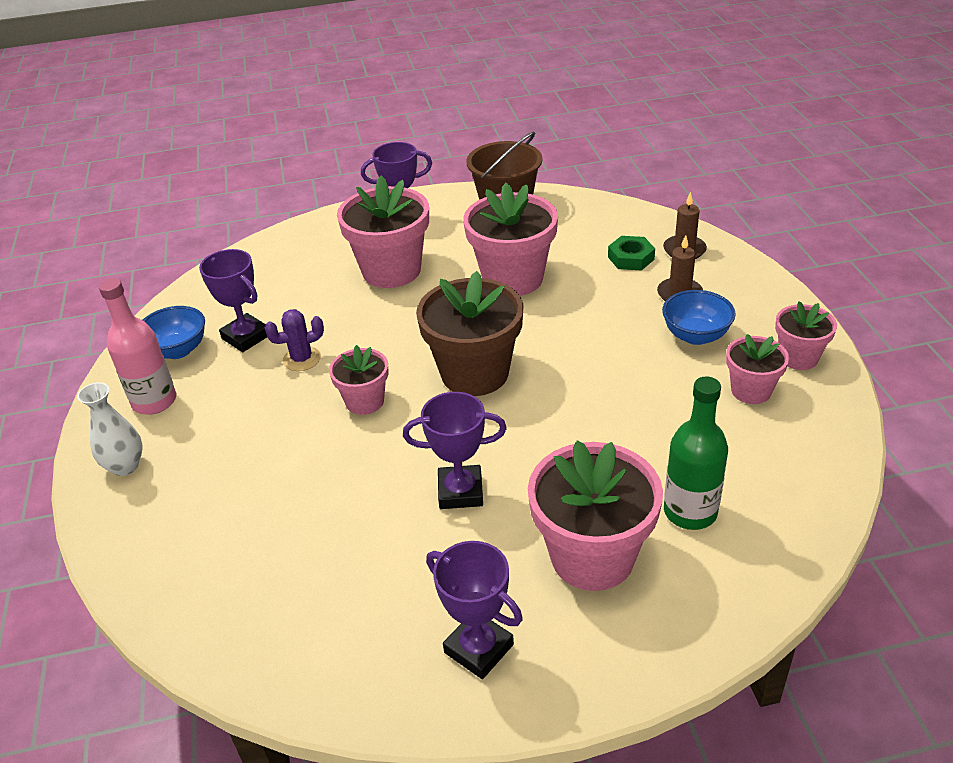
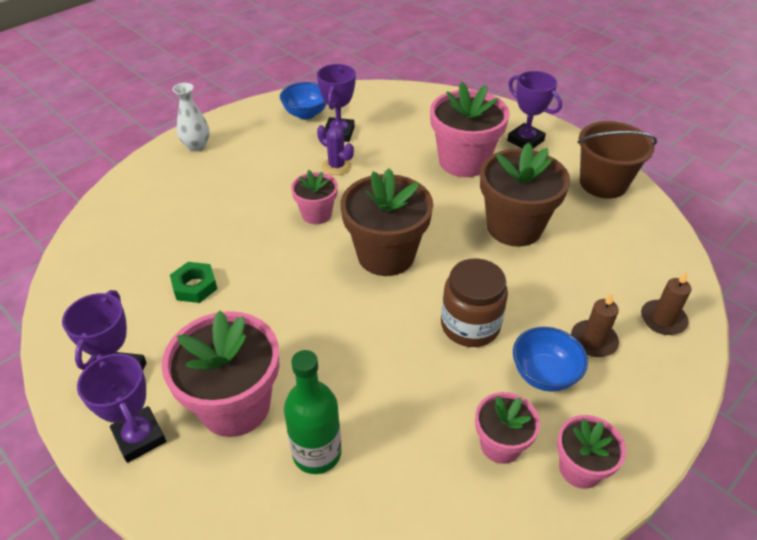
camera: 55 degrees right, 5 degrees up
pink bottle [99,278,176,415] -> none
purple trophy [403,392,507,509] -> purple trophy moved to [77,354,166,463]
pink flower pot [463,183,558,296] -> brown flower pot [480,142,570,247]
green nut [608,236,655,270] -> green nut moved to [170,262,217,303]
none -> brown jar [441,259,508,347]

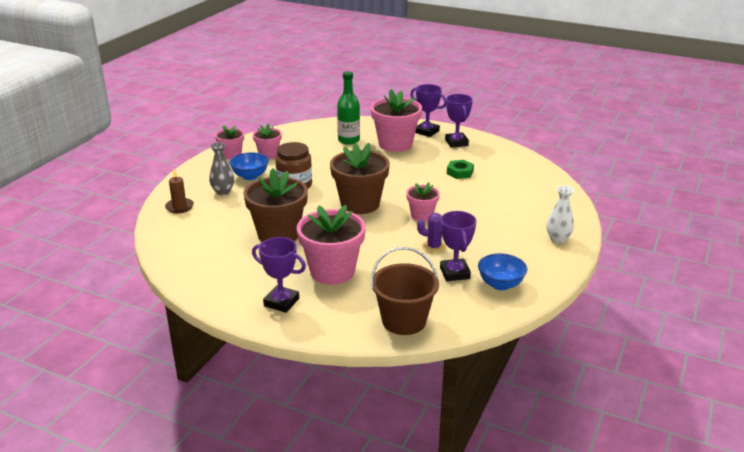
camera: 160 degrees right, 15 degrees down
brown candle [571,293,619,357] -> grey vase [209,142,234,195]
brown bucket [578,121,657,199] -> brown bucket moved to [371,247,439,335]

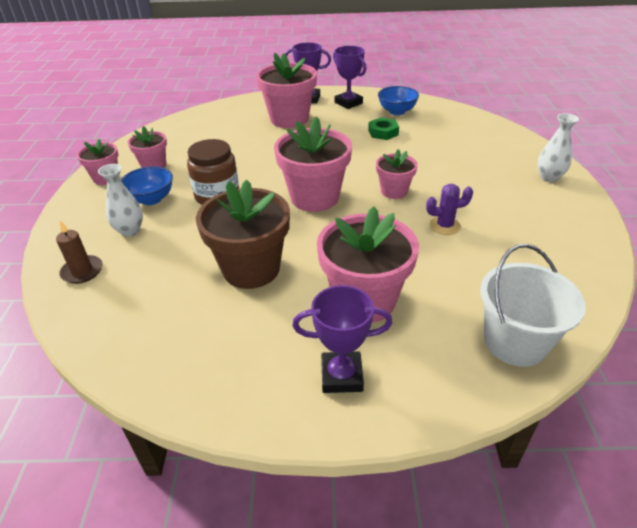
camera: 25 degrees left, 10 degrees up
grey vase [209,142,234,195] -> white vase [98,164,143,237]
brown flower pot [330,143,390,214] -> pink flower pot [274,116,352,212]
green bottle [337,71,360,145] -> none
brown bucket [371,247,439,335] -> white bucket [480,244,586,367]
purple trophy [440,211,477,281] -> none
blue bowl [478,253,527,290] -> blue bowl moved to [378,86,419,115]

